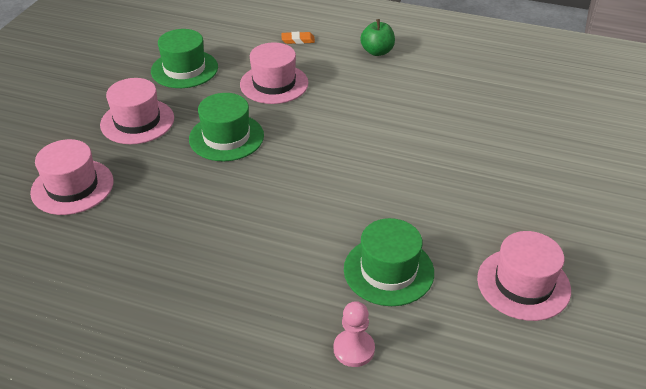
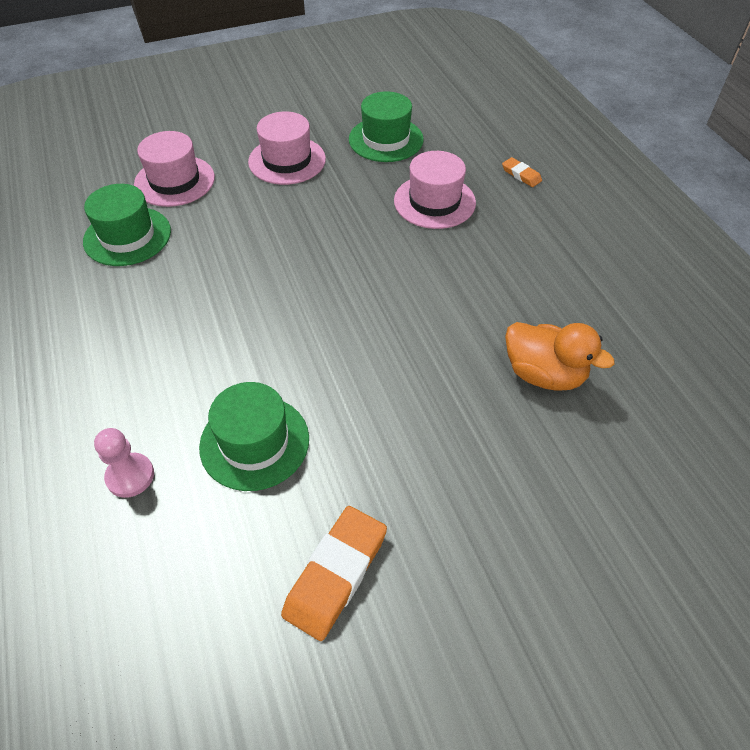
camera: 50 degrees right, 10 degrees up
green hat [189,93,264,161] -> green hat moved to [83,184,171,266]
green apple [360,19,395,56] -> none
pink hat [477,231,571,321] -> orange eraser [281,506,387,641]
none -> orange duck [505,322,614,391]

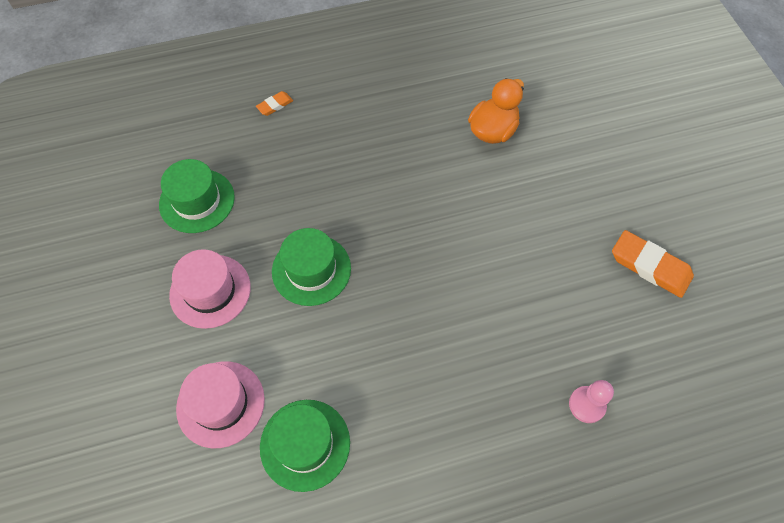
camera: 85 degrees left, 10 degrees up
green hat [199,382,309,491] -> green hat moved to [272,228,351,306]
pink hat [394,151,476,229] -> none

